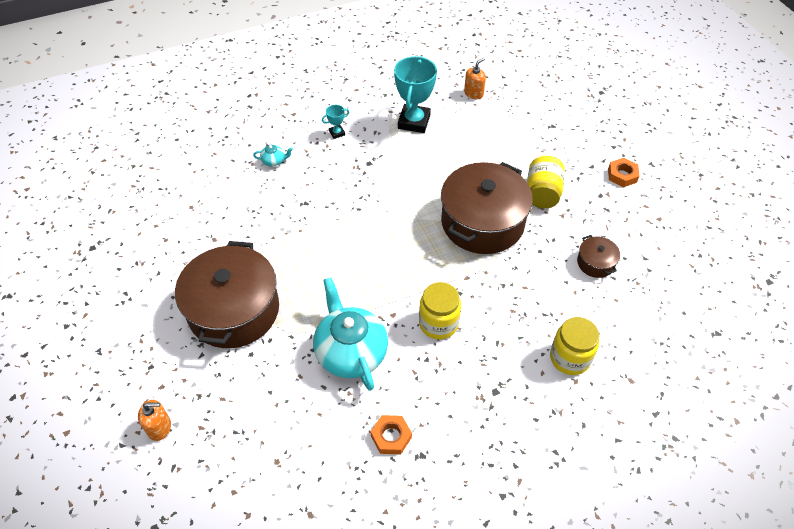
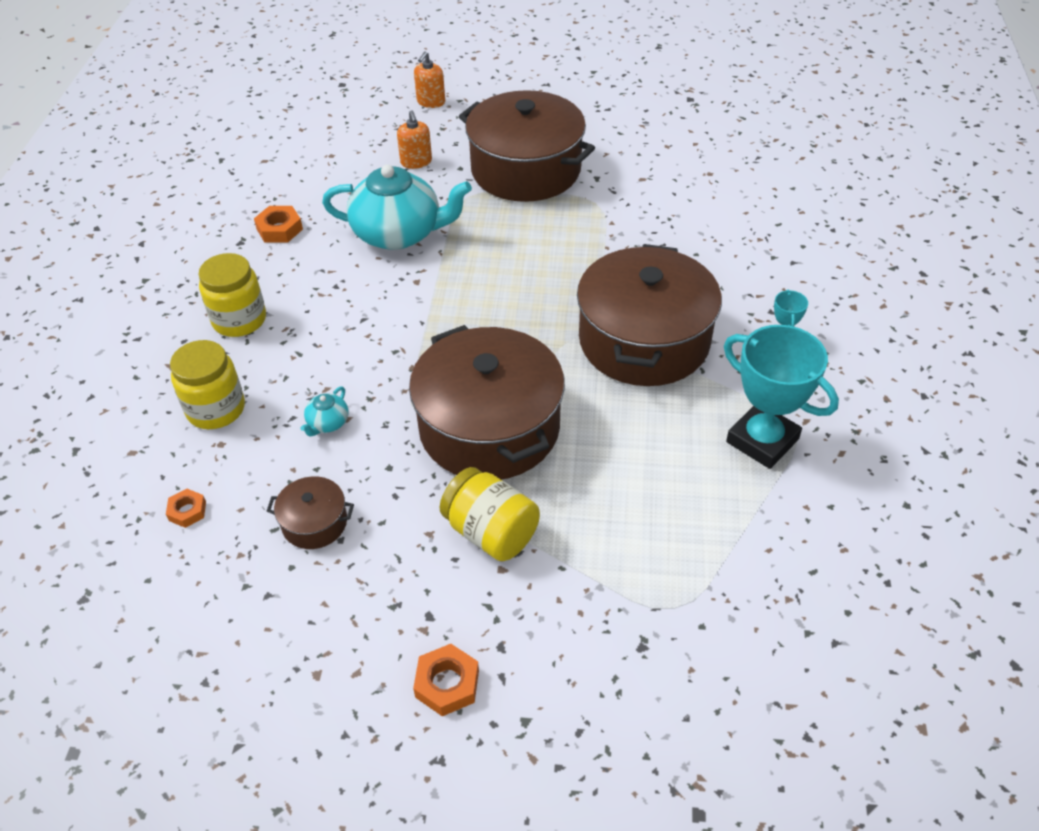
camera: 120 degrees right, 5 degrees down
turquoise teapot [253,145,293,167] -> turquoise teapot moved to [300,386,348,436]
yellow jar [419,282,461,339] -> yellow jar moved to [198,253,266,337]
orange soap dispenser [464,58,486,99] -> orange soap dispenser moved to [397,110,432,169]
none -> orange nut [166,489,206,528]
none -> brown pot [577,244,722,386]

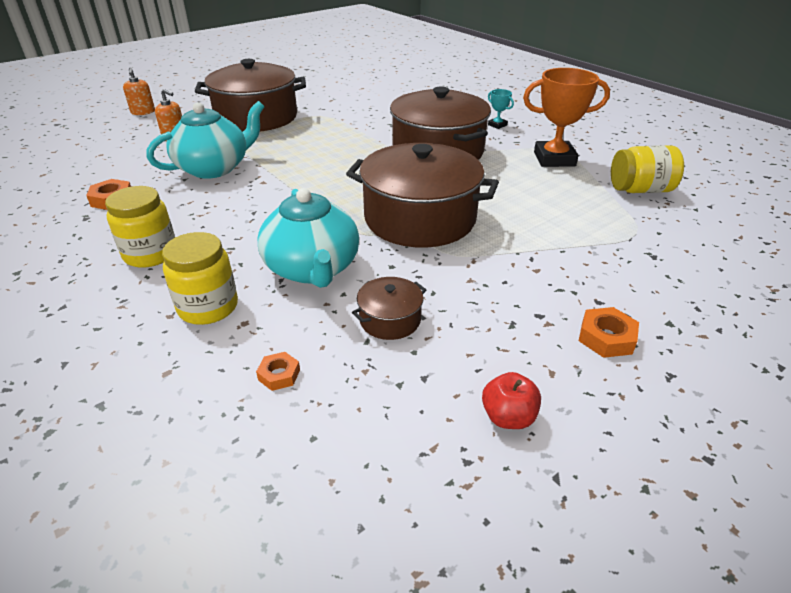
camera: 45 degrees left, 10 degrees down
turquoise teapot [300,386,348,436] -> turquoise teapot [258,188,359,288], size x2.47
yellow jar [440,467,540,561] -> yellow jar moved to [611,145,684,193]
turquoise trophy [724,325,839,469] -> orange trophy [523,68,610,167]
none -> red apple [482,372,541,429]

